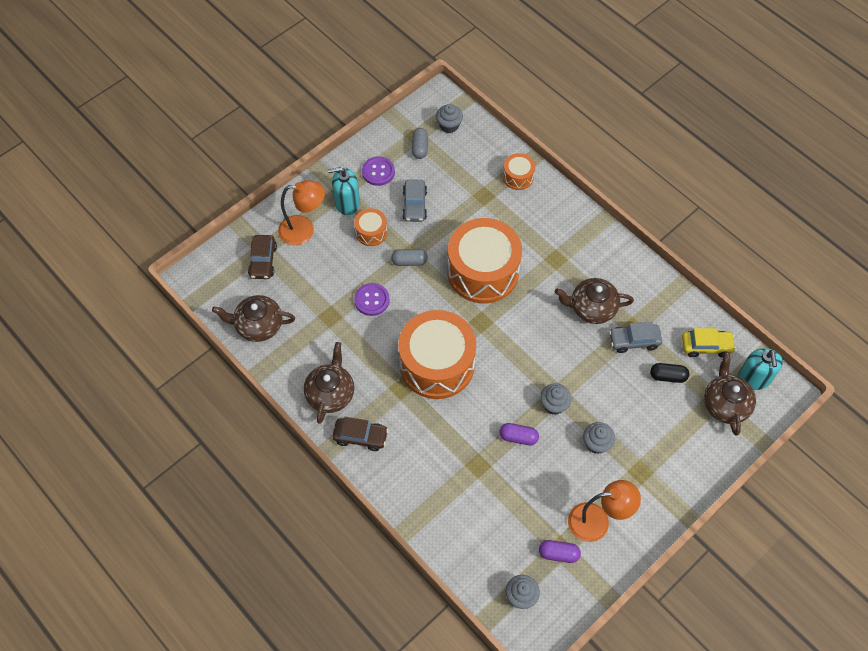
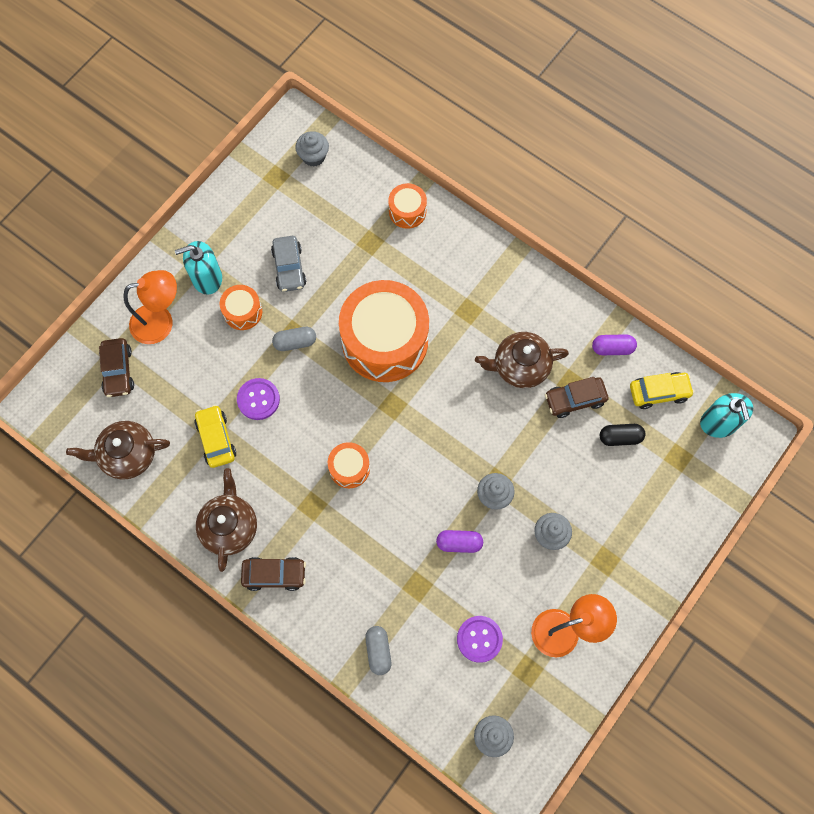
camera: 10 degrees left, 10 degrees up
purple button [362,156,395,186] -> purple button moved to [457,616,503,663]
orange drum [398,310,476,399] -> orange drum [328,442,370,488], size x0.45
grey capsule [412,128,428,159] -> grey capsule moved to [365,626,391,675]
purple capsule [539,540,581,563] -> purple capsule moved to [592,334,637,355]
grey car [609,321,662,353] -> brown car [545,377,609,418]
brown teapot [704,352,756,435] -> none
none -> yellow car [194,405,236,468]

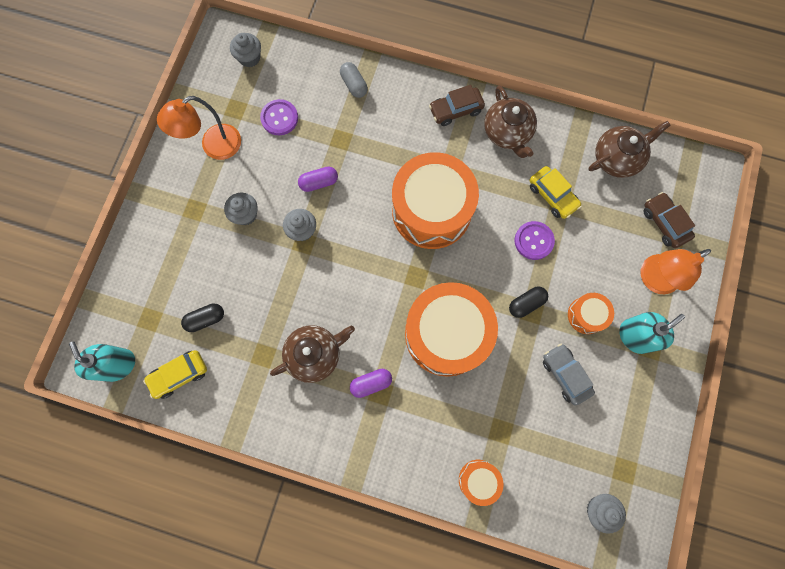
camera: 160 degrees right, 5 degrees up
grey capsule [272,327,316,351] -> black capsule [509,286,548,318]
orange drum [328,442,370,488] -> orange drum [392,152,479,249], size x2.20
brown car [545,377,609,418] -> none
purple capsule [592,334,637,355] -> purple capsule moved to [350,369,392,398]

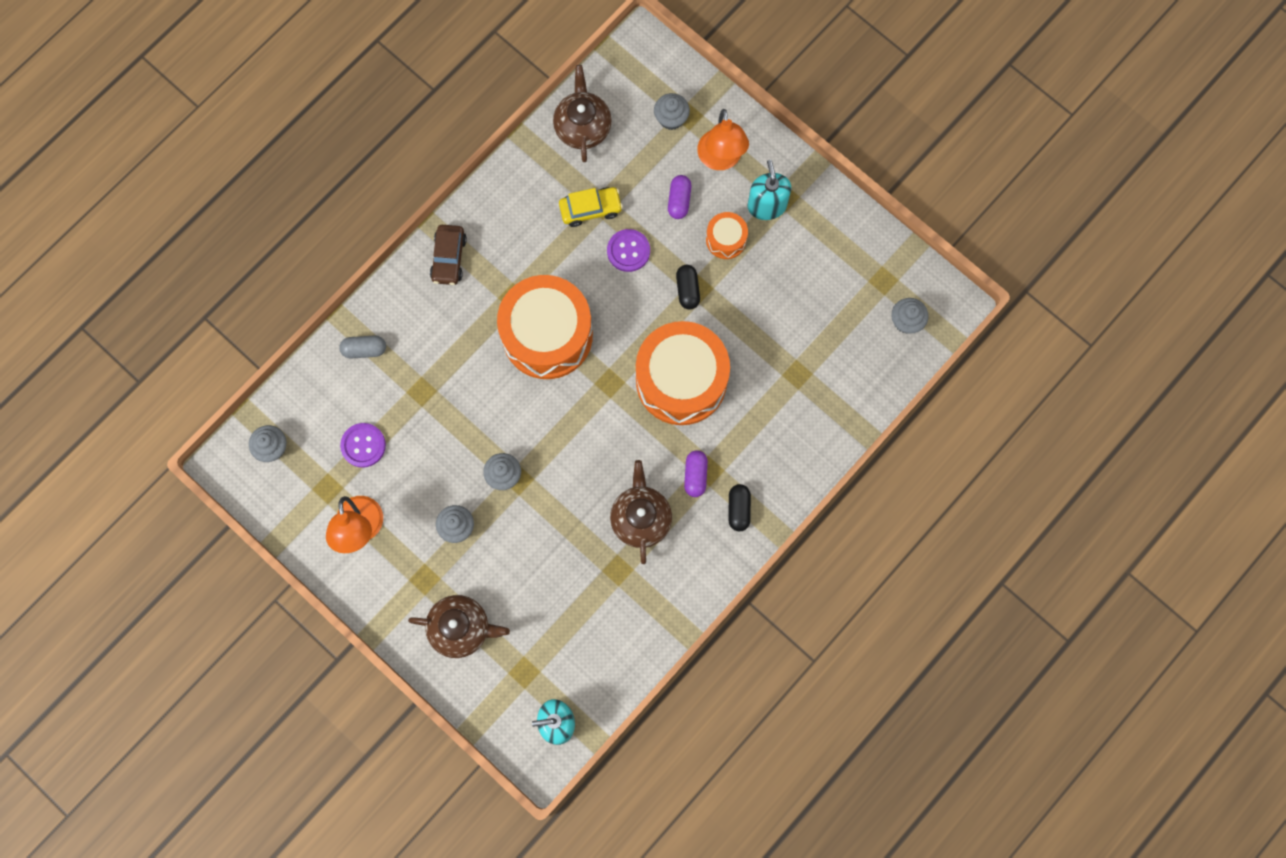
camera: 65 degrees left, 0 degrees up
yellow car [143,350,207,399] -> none
black capsule [181,304,224,332] -> black capsule moved to [728,484,751,531]
purple capsule [298,166,338,192] -> purple capsule moved to [668,175,691,219]
orange drum [459,460,503,506] -> none
brown teapot [484,86,537,158] -> brown teapot moved to [408,595,510,658]
grey car [543,344,595,405] -> none
brown car [643,192,695,248] -> grey cupcake [654,93,690,130]

